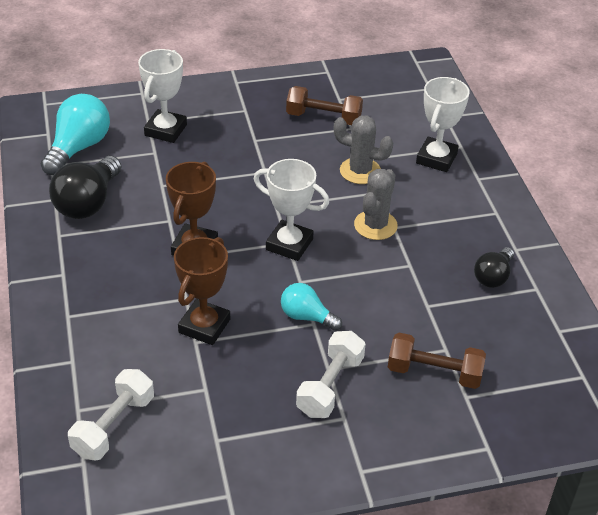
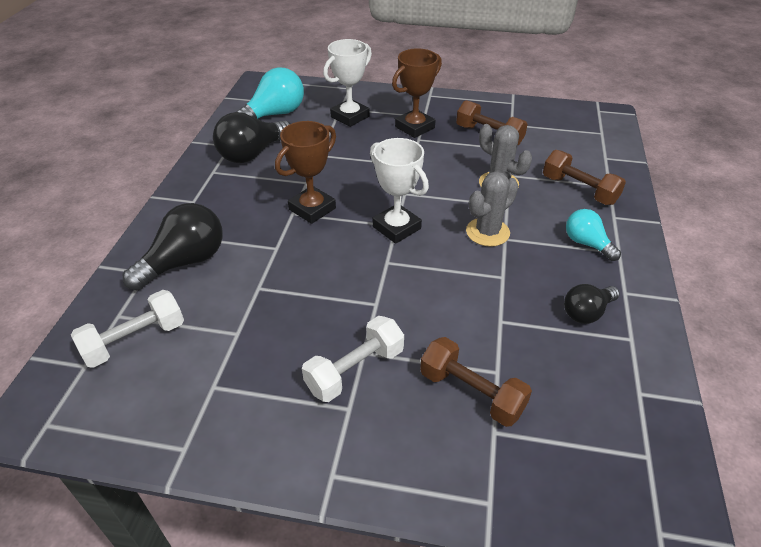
camera: 25 degrees right, 0 degrees up
brown trophy [174,237,230,345] -> brown trophy moved to [392,48,442,138]
turquoise light bulb [281,283,342,331] -> turquoise light bulb moved to [566,209,621,261]
white trophy [416,77,470,172] -> brown dumbbell [543,150,626,205]
none -> black light bulb [123,203,223,290]

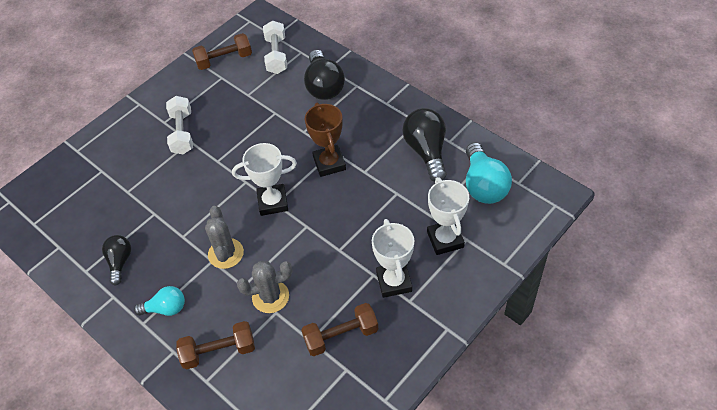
camera: 125 degrees right, 10 degrees up
brown trophy [392,48,442,138] -> white trophy [372,219,414,298]
brown dumbbell [420,337,532,427] -> brown dumbbell moved to [192,33,252,70]

